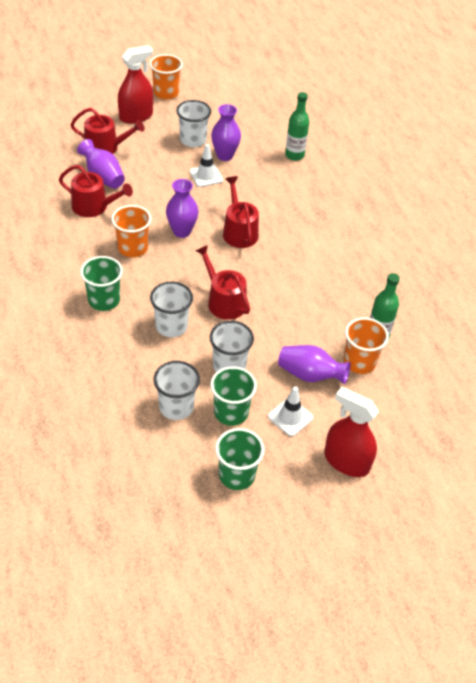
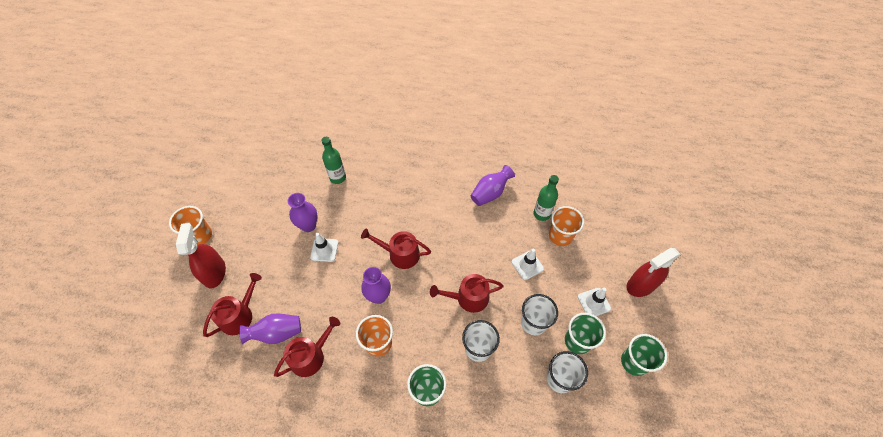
camera: 60 degrees left, 10 degrees up
white cup [176,100,211,147] -> none
purple vase [278,345,351,384] -> purple vase moved to [471,165,515,206]
none -> white traffic cone [512,249,544,280]

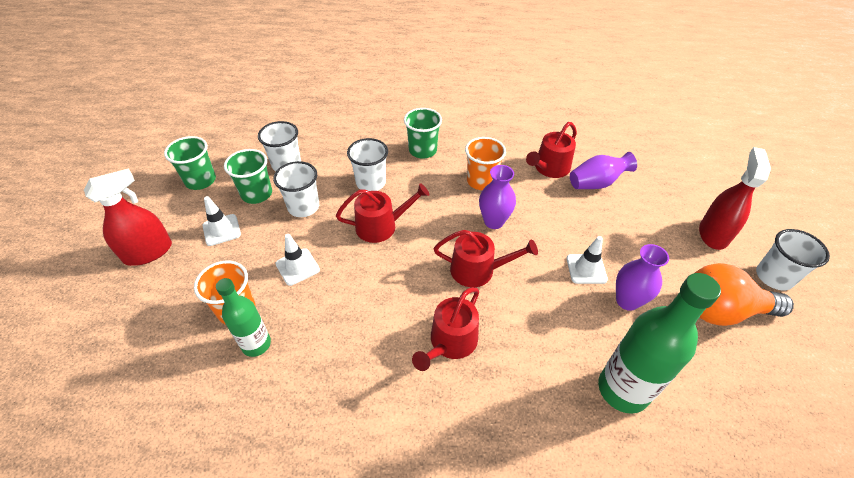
camera: 175 degrees right, 10 degrees down
orange cup [169,206,212,245] -> white cup [756,229,830,290]
red spray bottle [176,223,226,289] -> red spray bottle turned 150 degrees counterclockwise [699,147,771,250]
red watering can [203,273,262,337] -> red watering can moved to [412,287,479,371]
green bottle [322,137,346,184] -> green bottle [598,273,721,414], size x1.64
purple vase [471,165,515,206] -> none
none -> orange light bulb [695,263,794,326]

